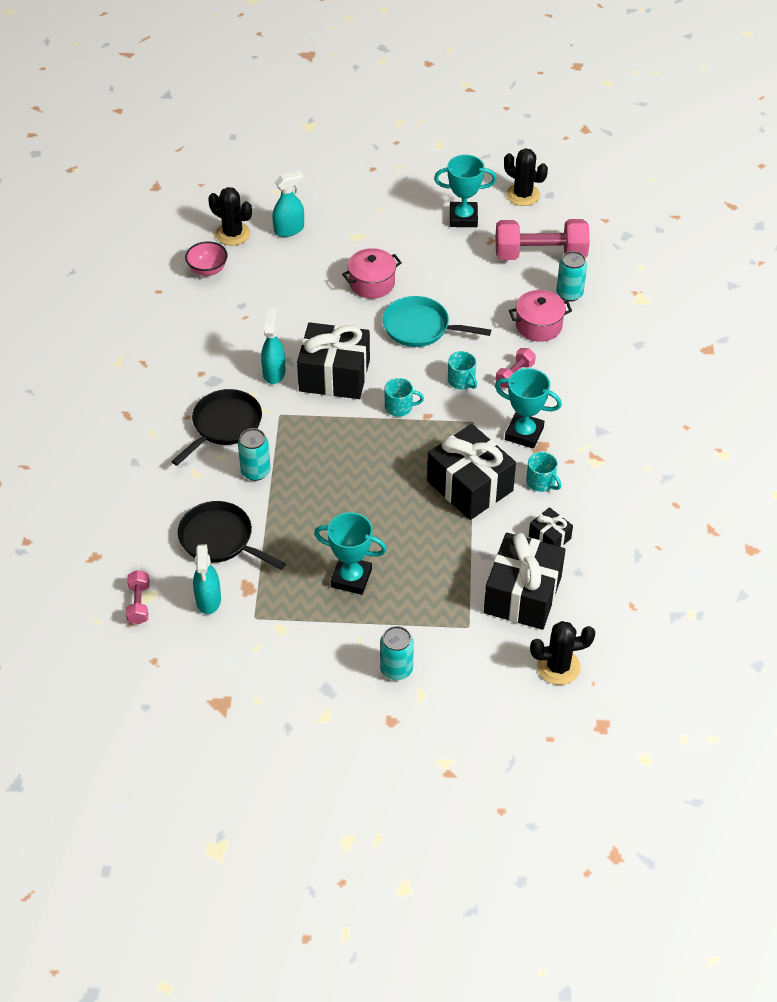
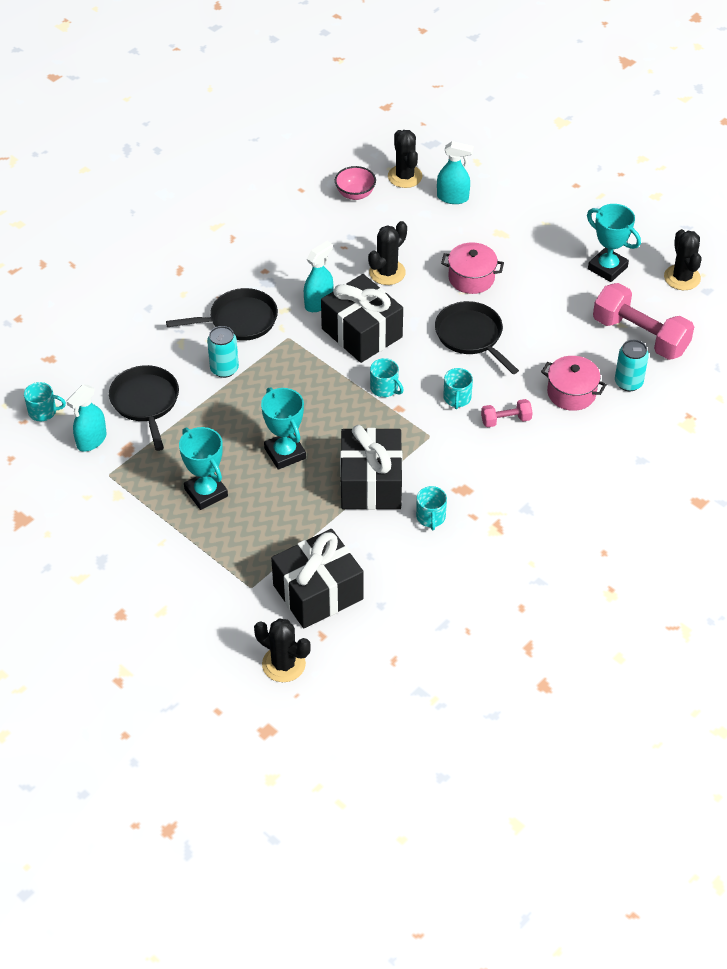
camera: 40 degrees right, 0 degrees up
pink dumbbell [126,570,150,624] -> turquoise mug [24,382,66,421]
turquoise can [380,626,414,680] -> none
turquoise pan [383,296,491,347] -> black pan [435,301,519,374]
turquoise trophy [495,368,562,449] -> turquoise trophy moved to [261,387,306,470]
black gift [529,507,573,547] -> none
none -> black cactus [368,221,407,285]

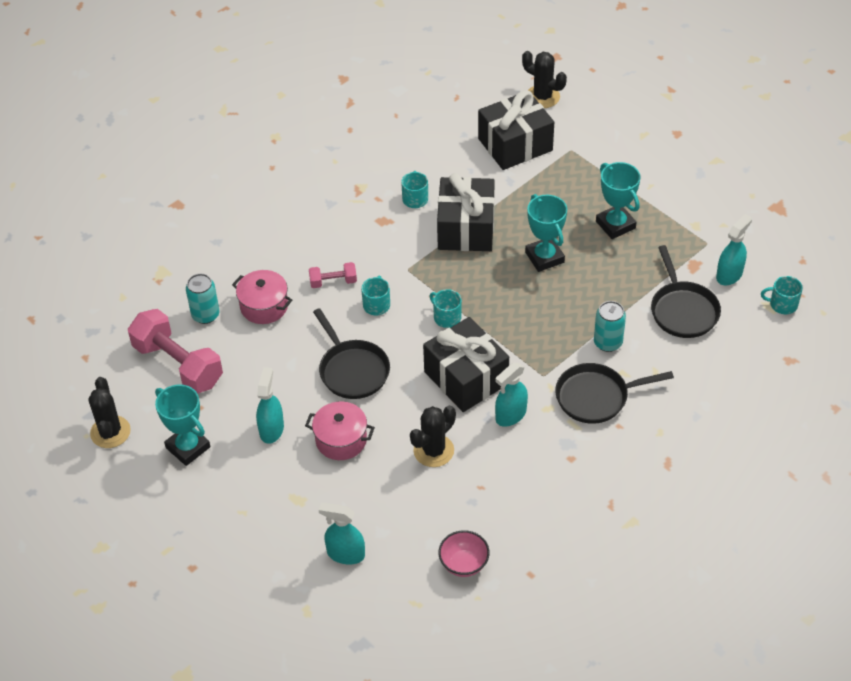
camera: 175 degrees left, 0 degrees up
black cactus [388,130,423,188] -> none
none -> turquoise spray bottle [256,367,284,444]

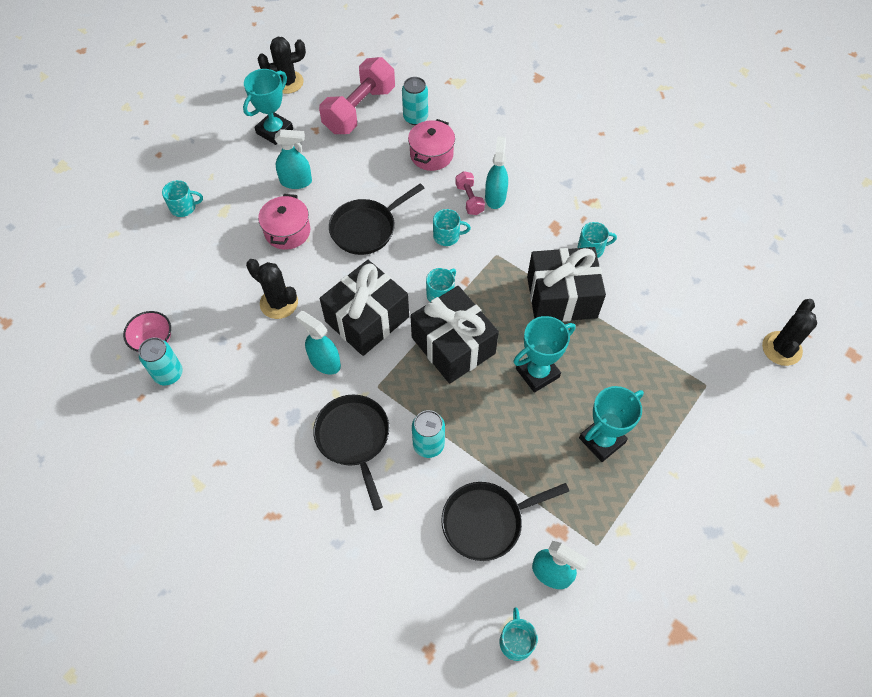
camera: 80 degrees right, 10 degrees up
turquoise spray bottle [319,503,365,565] -> turquoise spray bottle moved to [485,136,508,209]
black gift [478,90,554,170] -> black gift moved to [410,286,499,384]
none -> turquoise can [139,337,183,385]
none -> turquoise mug [162,180,203,217]

